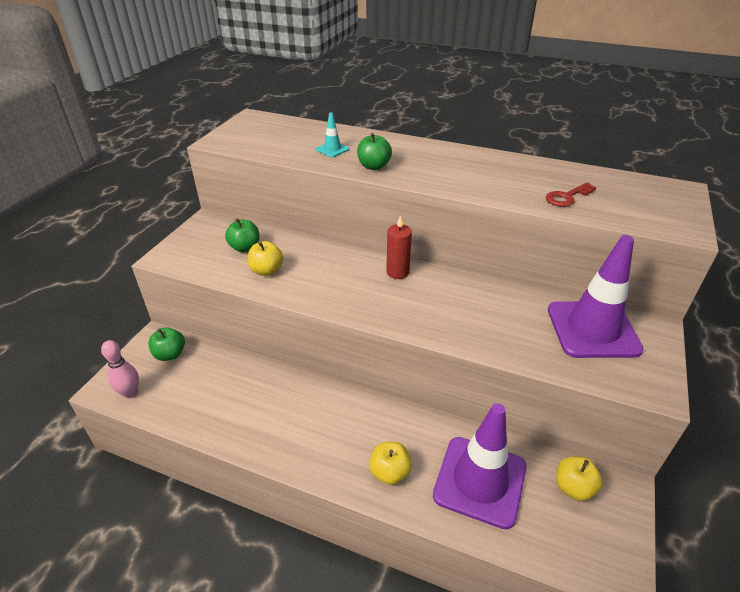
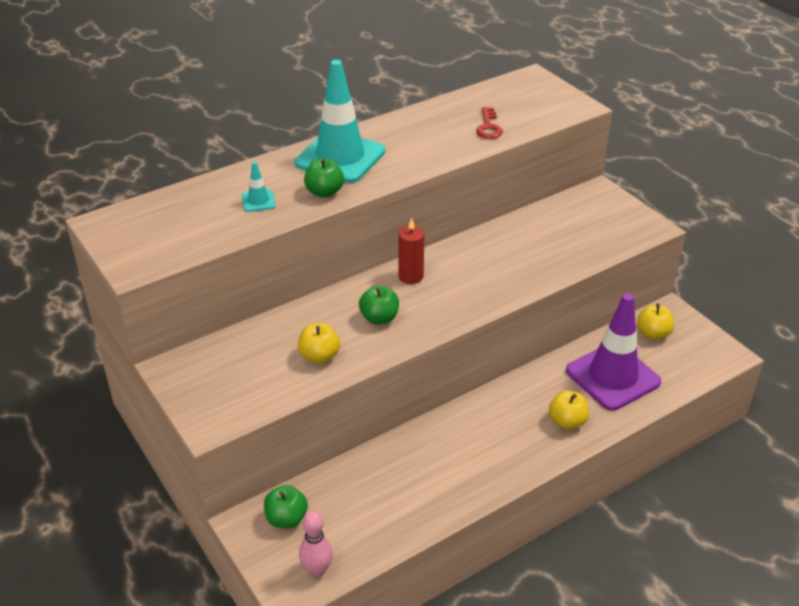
camera: 55 degrees left, 0 degrees up
green apple [225,218,259,252] -> green apple moved to [359,285,399,325]
purple traffic cone [548,235,644,358] -> none
none -> turquoise traffic cone [295,60,385,183]

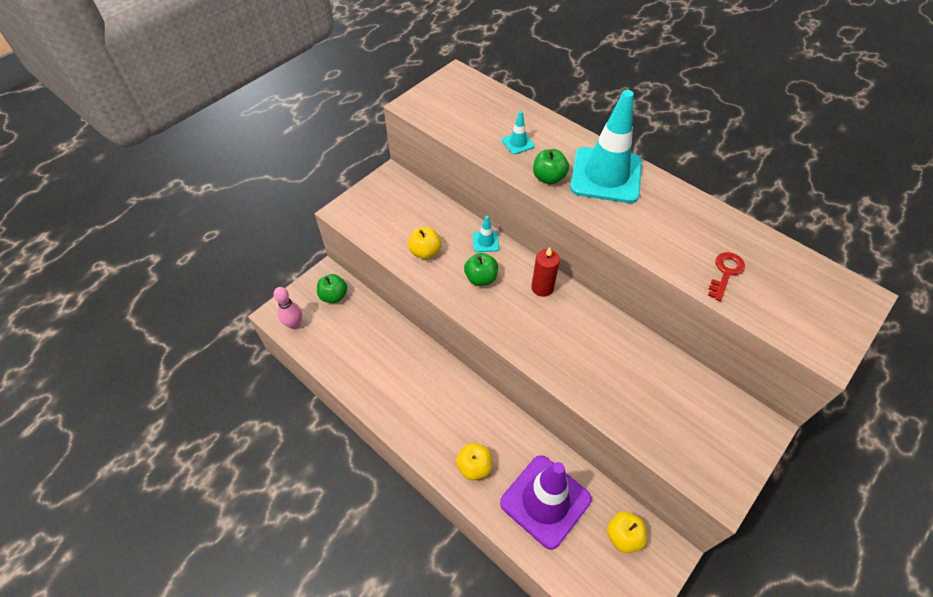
camera: 75 degrees right, 15 degrees up
red key [476,107,503,139] -> red key turned 135 degrees clockwise [708,252,745,301]
none -> turquoise traffic cone [473,216,499,252]

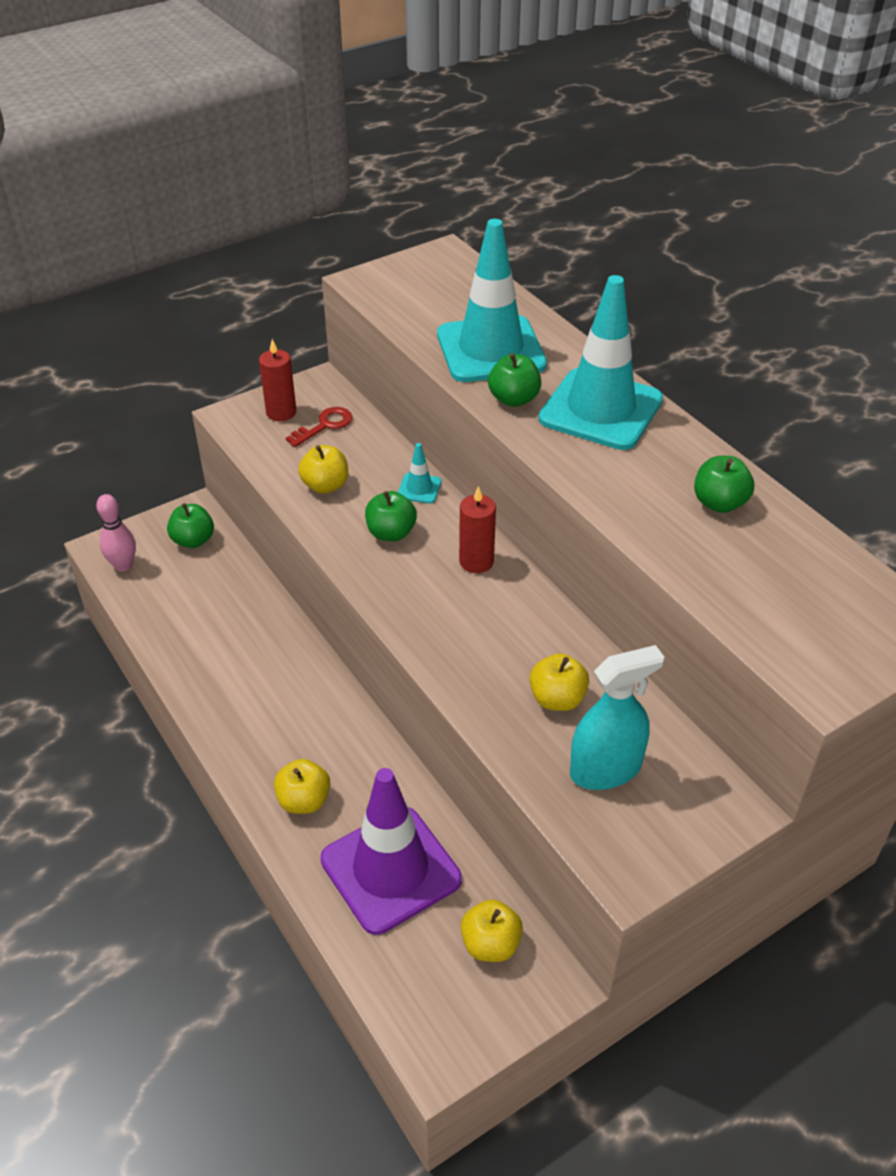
camera: 15 degrees right, 10 degrees down
turquoise traffic cone [502,111,535,155] -> turquoise traffic cone [437,219,547,382], size x2.44
red key [708,252,745,301] -> red key moved to [286,407,353,447]
none -> red candle [259,339,296,421]
none -> yellow apple [530,653,589,711]
none -> turquoise spray bottle [570,645,664,790]
none -> green apple [694,456,754,513]

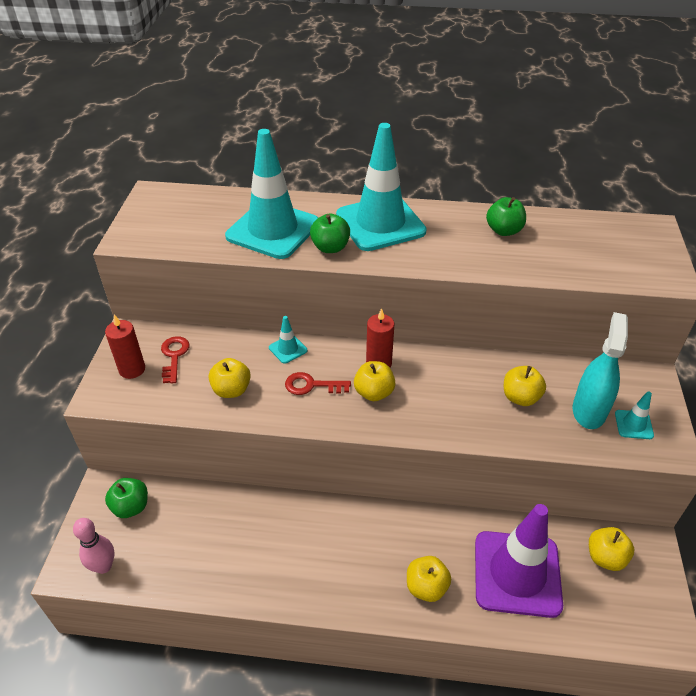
camera: 50 degrees left, 0 degrees up
green apple [365,491,417,541] -> red key [285,372,351,395]
none -> yellow apple [354,361,396,401]
none -> turquoise traffic cone [615,391,654,439]

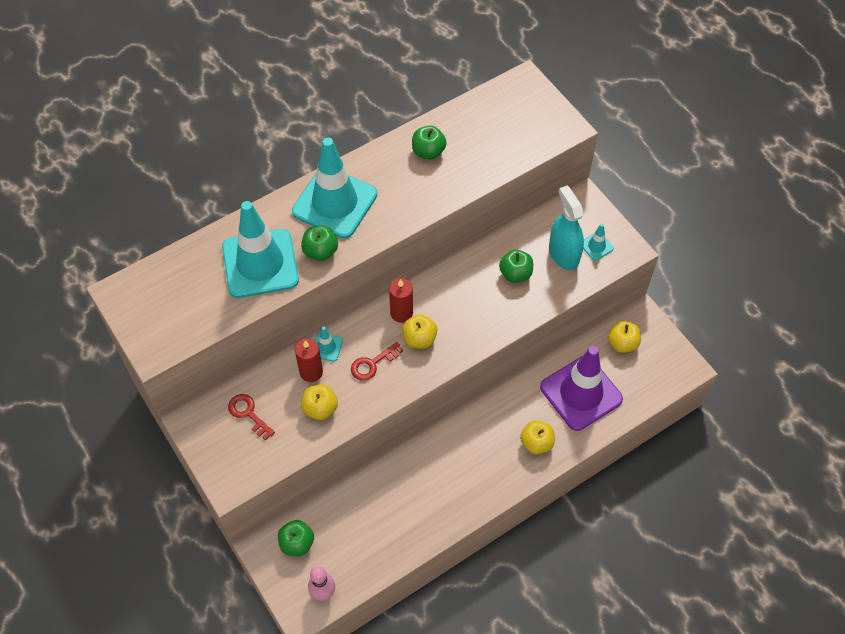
camera: 40 degrees left, 15 degrees up
red candle [105,315,145,379] -> red candle moved to [295,338,323,382]
yellow apple [504,366,546,406] -> green apple [499,250,533,283]

